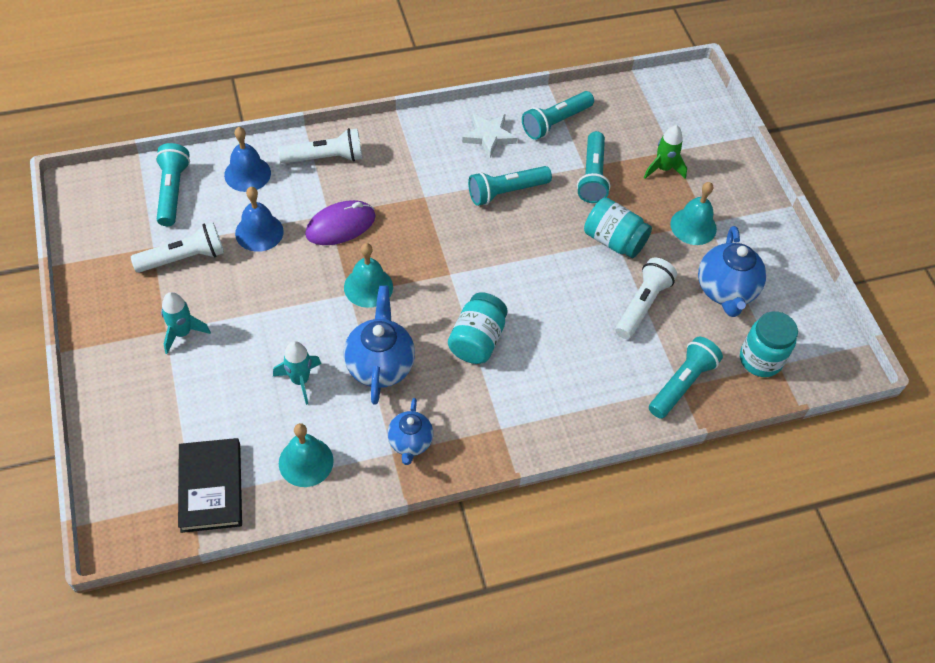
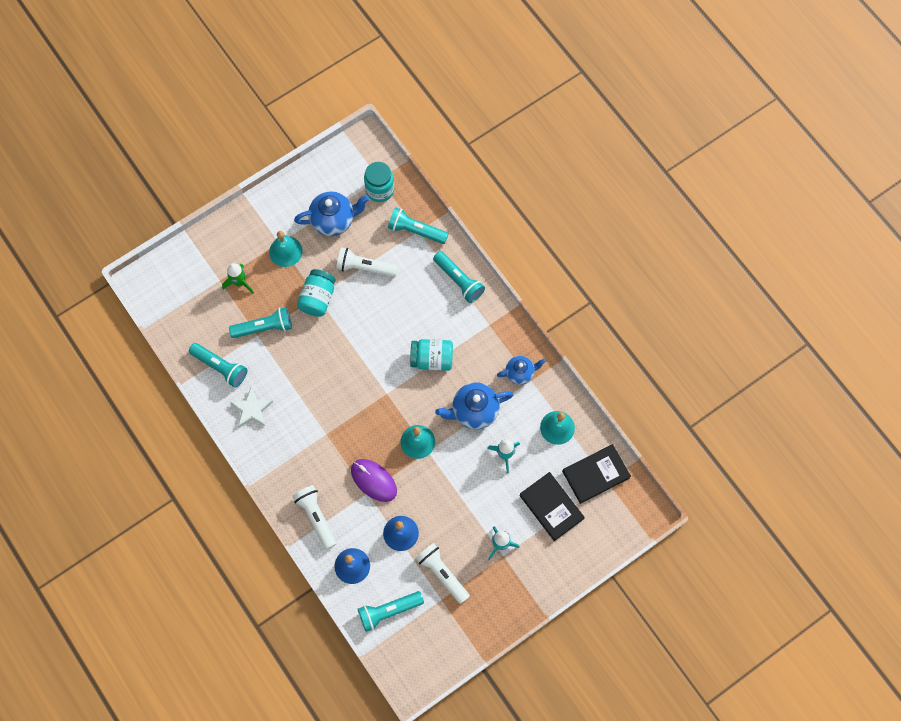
camera: 105 degrees left, 15 degrees up
turquoise flashlight [468,166,552,206] -> turquoise flashlight moved to [433,251,485,303]
none -> black book [519,472,585,541]

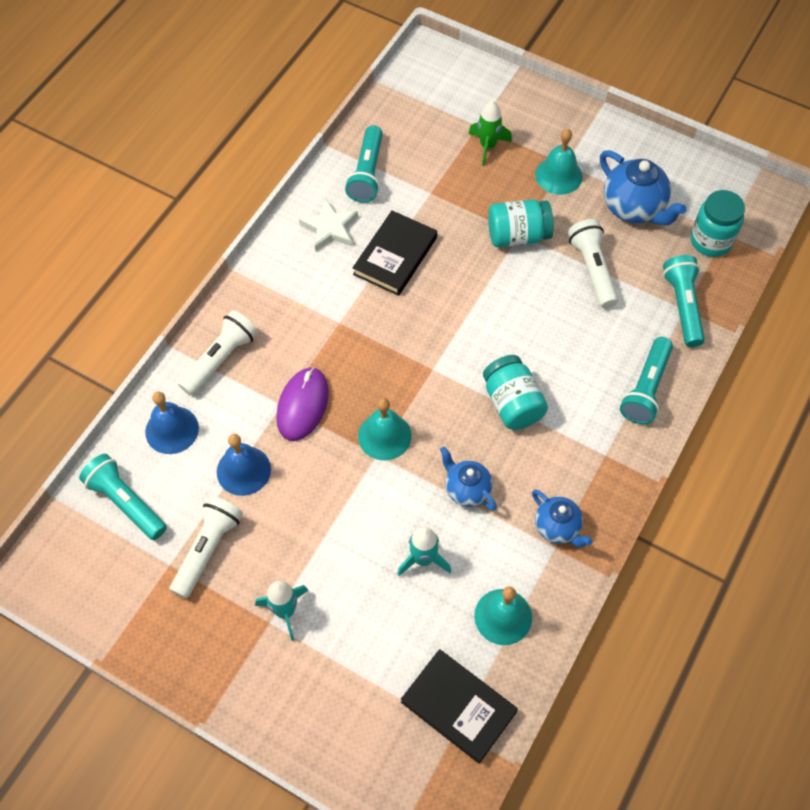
camera: 65 degrees right, 10 degrees down
turquoise flashlight [229,307,292,338] -> none
blue teapot [435,382,513,429] -> blue teapot [440,446,497,511], size x0.62
black book [519,472,585,541] -> black book moved to [353,211,437,296]

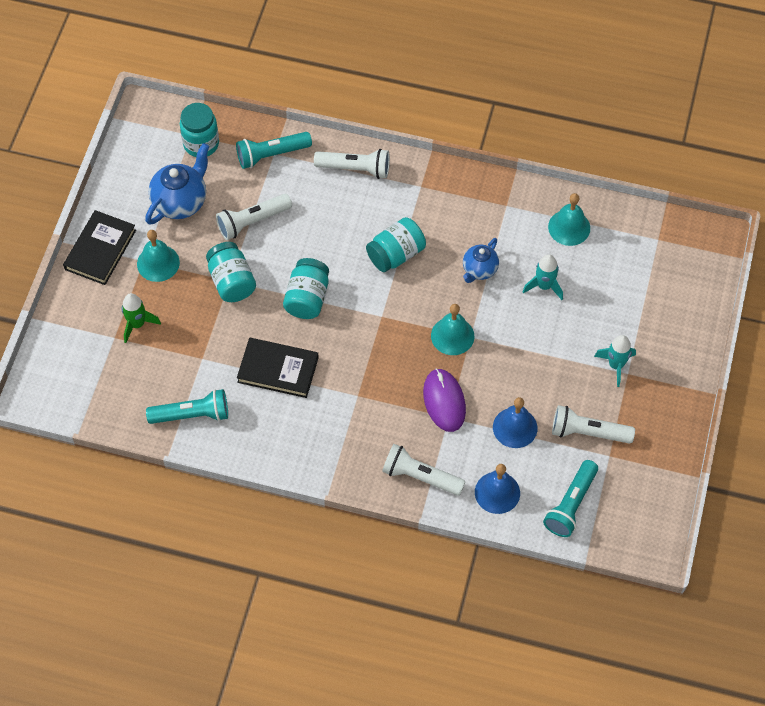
camera: 105 degrees left, 0 degrees up
purple mouse [276,367,329,441] -> purple mouse turned 75 degrees clockwise [423,369,466,432]
white star [299,198,358,252] -> none
black book [401,649,518,764] -> black book moved to [63,210,136,285]
blue teapot [532,489,593,547] -> none
turquoise flashlight [620,337,673,424] -> white flashlight [314,149,390,179]
none -> turquoise jar [283,258,329,319]

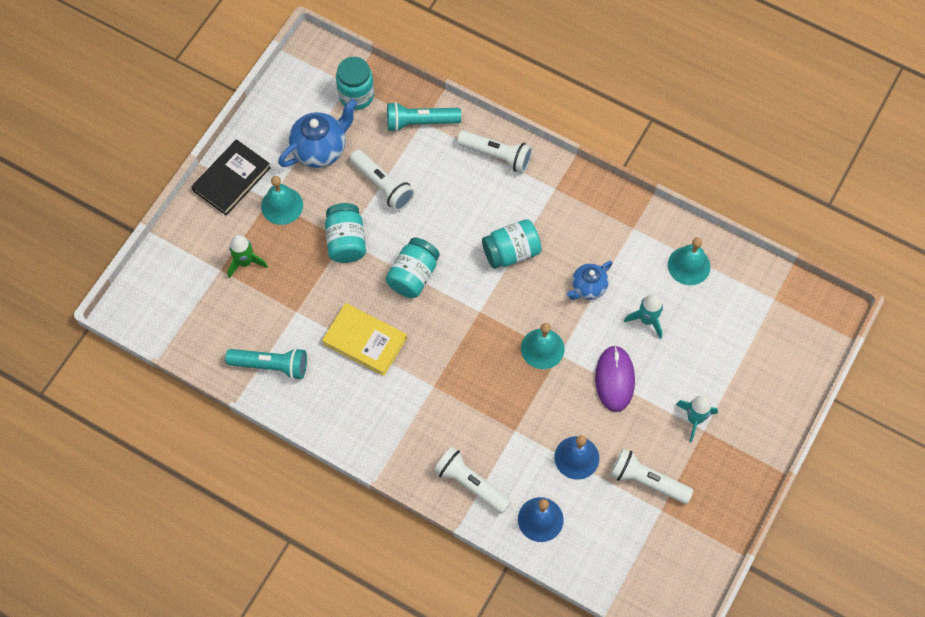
camera: 15 degrees right, 5 degrees up
white flashlight [216,194,292,240] -> white flashlight turned 120 degrees counterclockwise [350,150,415,211]
black book [237,338,319,398] -> yellow book [322,303,407,376]
purple mouse [423,369,466,432] -> purple mouse moved to [595,345,635,412]
turquoise flashlight [543,460,598,537] -> none

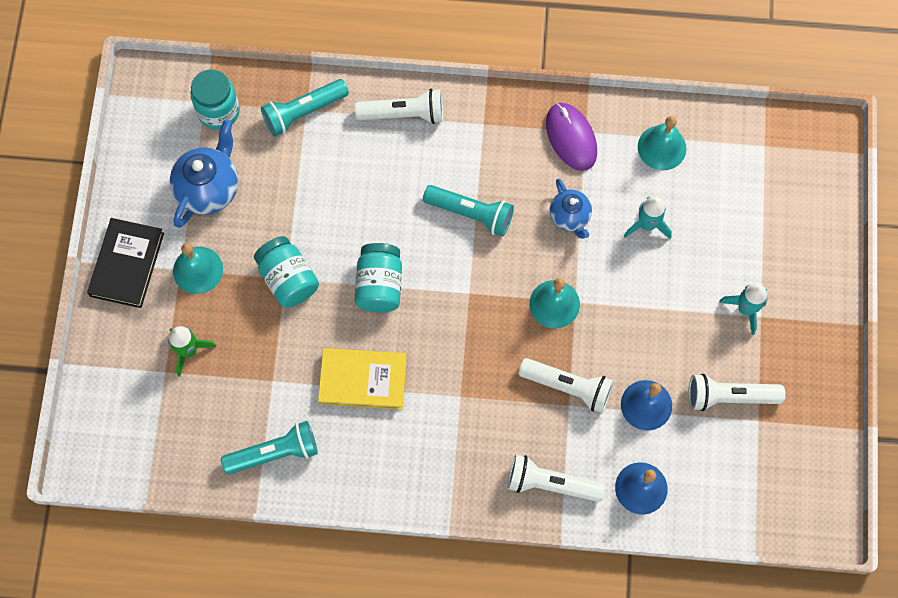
camera: 25 degrees left, 5 degrees up
white flashlight [350,150,415,211] -> white flashlight moved to [519,358,614,413]
turquoise jar [482,219,541,269] -> turquoise flashlight [423,185,514,237]
blue teapot [567,261,613,300] -> blue teapot turned 45 degrees counterclockwise [550,179,592,239]
purple mouse [595,345,635,412] -> purple mouse moved to [546,103,597,171]

